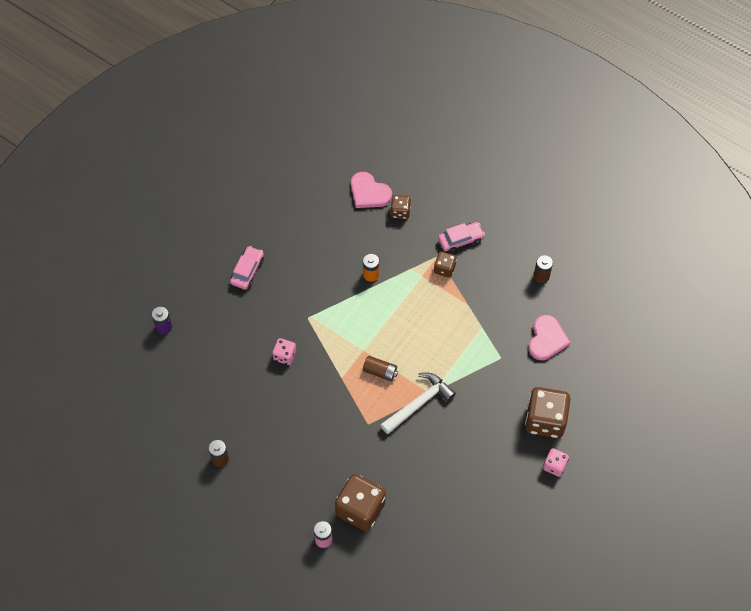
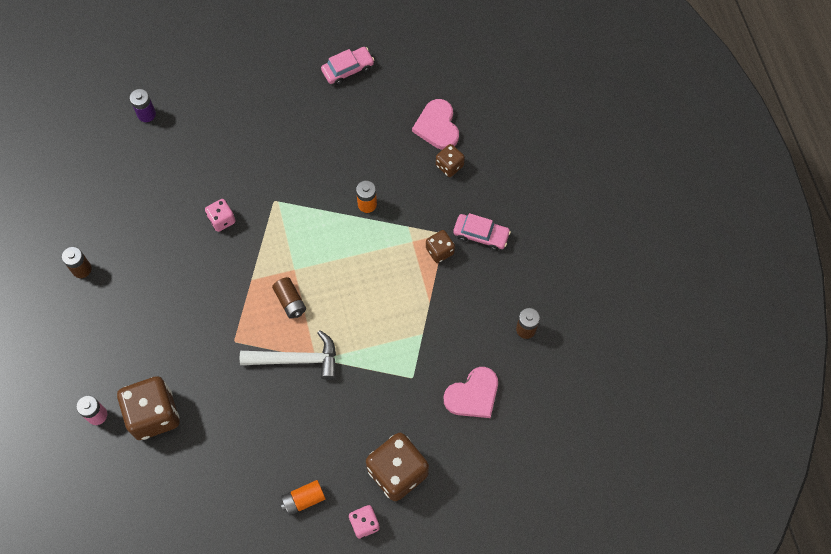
camera: 40 degrees right, 5 degrees up
pink car [230,246,264,290] -> pink car moved to [321,47,374,85]
none -> orange battery [281,480,326,516]

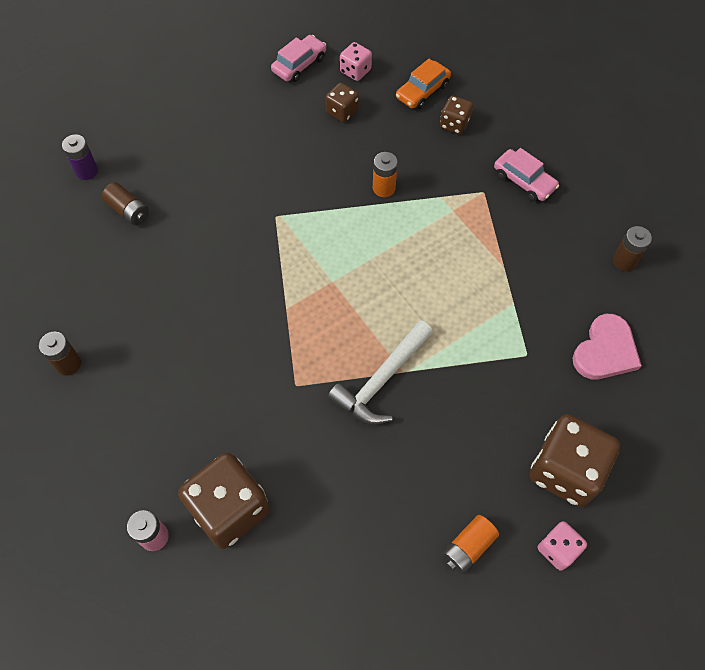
camera: 20 degrees left, 5 degrees down
pink dice [205,199,235,232] -> pink dice moved to [340,42,372,81]
white hammer [240,330,336,380] -> white hammer turned 150 degrees clockwise [328,320,433,424]
brown battery [272,277,306,319] -> brown battery moved to [102,182,149,226]
pink heart [412,99,459,150] -> orange car [396,59,451,109]
brown dice [426,230,455,263] -> brown dice moved to [326,83,359,122]
pink car [453,213,511,251] -> pink car turned 45 degrees clockwise [494,148,559,201]

